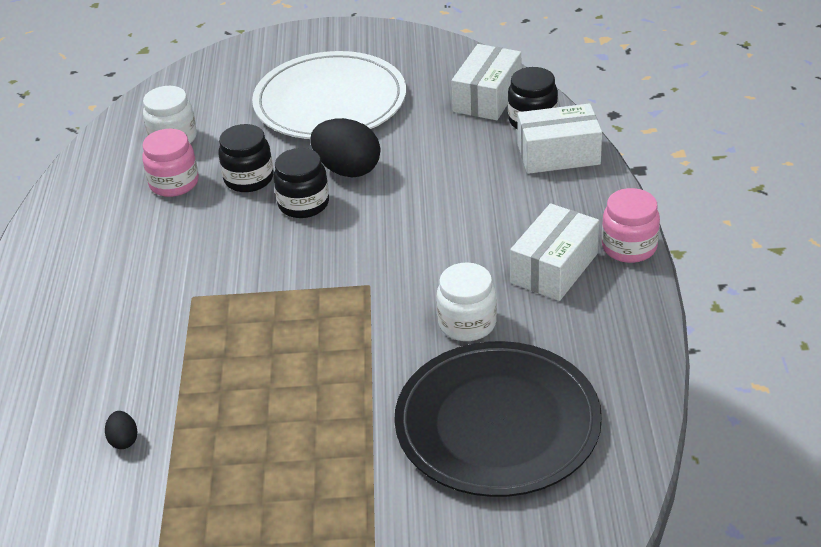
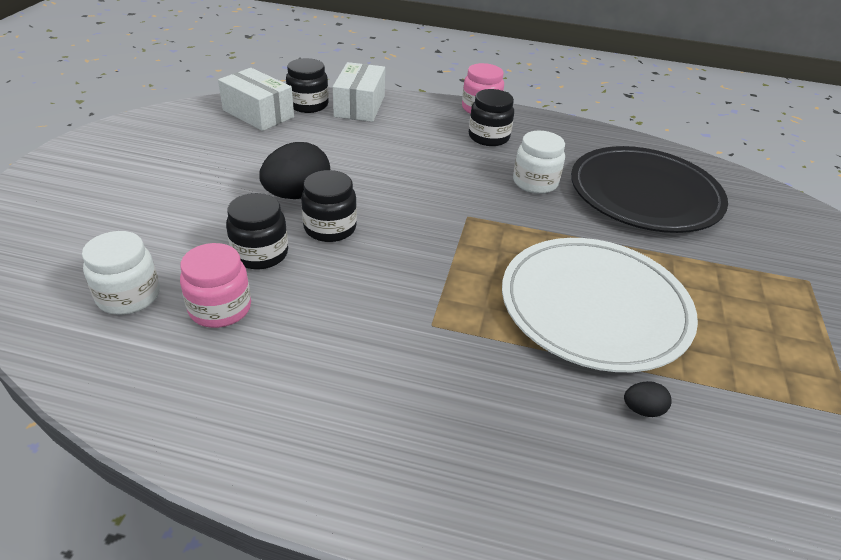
camera: 80 degrees left, 0 degrees up
white plate [252,51,406,139] -> white plate moved to [502,238,698,372]
white box [510,203,599,301] -> black jar [469,89,514,146]

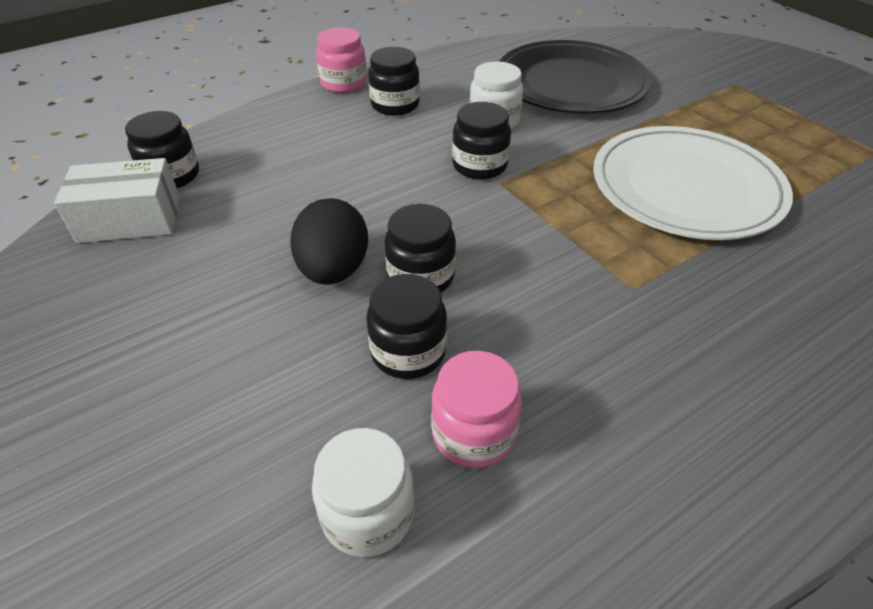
camera: 45 degrees left, 5 degrees up
white box [333,62,385,122] -> none
black egg [624,381,672,417] -> none
none -> black jar [452,102,511,179]

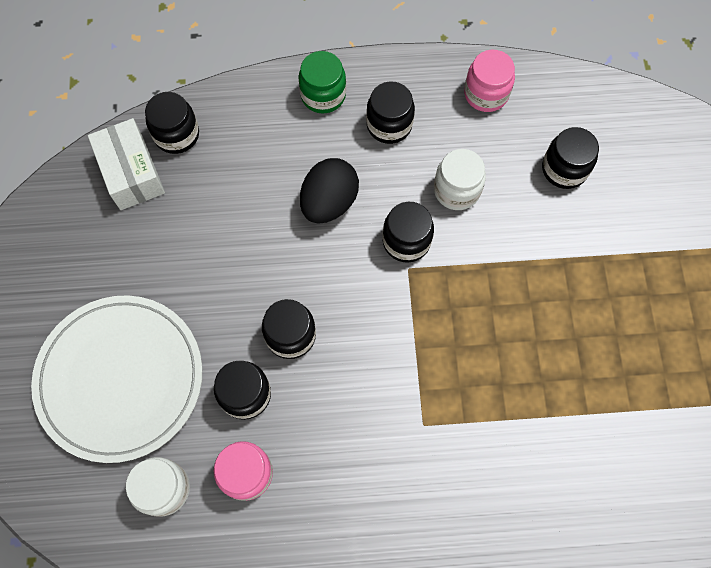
camera: 30 degrees right, 25 degrees up
white box [54,158,180,243] -> white box turned 45 degrees clockwise [88,118,165,210]
black egg [290,198,368,285] -> black egg moved to [300,158,359,224]
pink jar [316,27,367,93] -> pink jar moved to [464,50,515,112]
black plate [499,40,651,114] -> black jar [542,127,599,189]
white plate [593,126,793,240] -> white plate moved to [31,295,202,463]
none -> green jar [298,51,346,113]

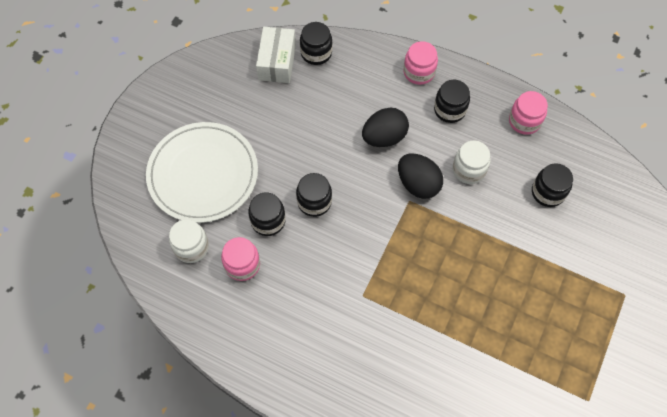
camera: 30 degrees right, 5 degrees down
green jar [298,51,346,113] -> pink jar [403,41,438,85]
black jar [382,202,434,263] -> black egg [398,154,443,199]

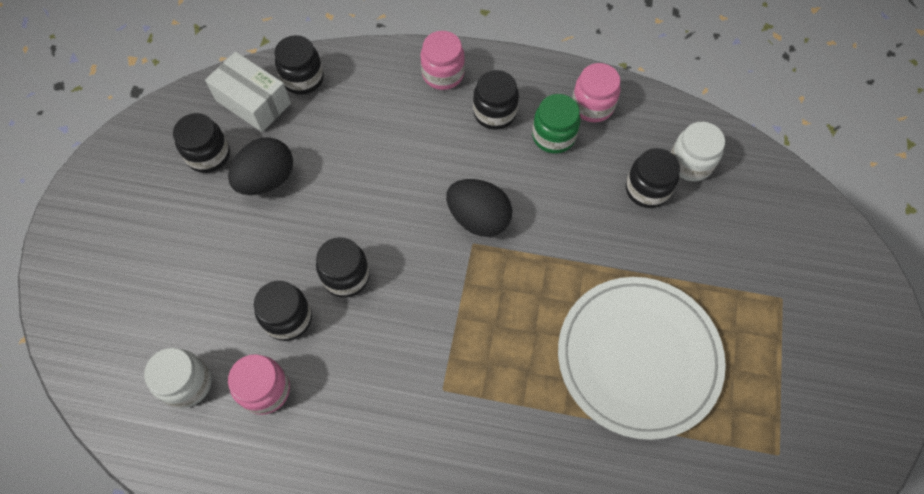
camera: 15 degrees left, 0 degrees up
white plate [146,122,258,223] -> white plate moved to [558,277,726,440]
white box [256,27,296,83] -> white box turned 45 degrees counterclockwise [205,52,291,132]
black egg [362,108,409,147] -> black egg moved to [228,137,293,195]
white jar [453,140,490,184] -> white jar moved to [671,122,725,181]
none -> black jar [173,113,230,173]
none -> green jar [532,94,580,154]

